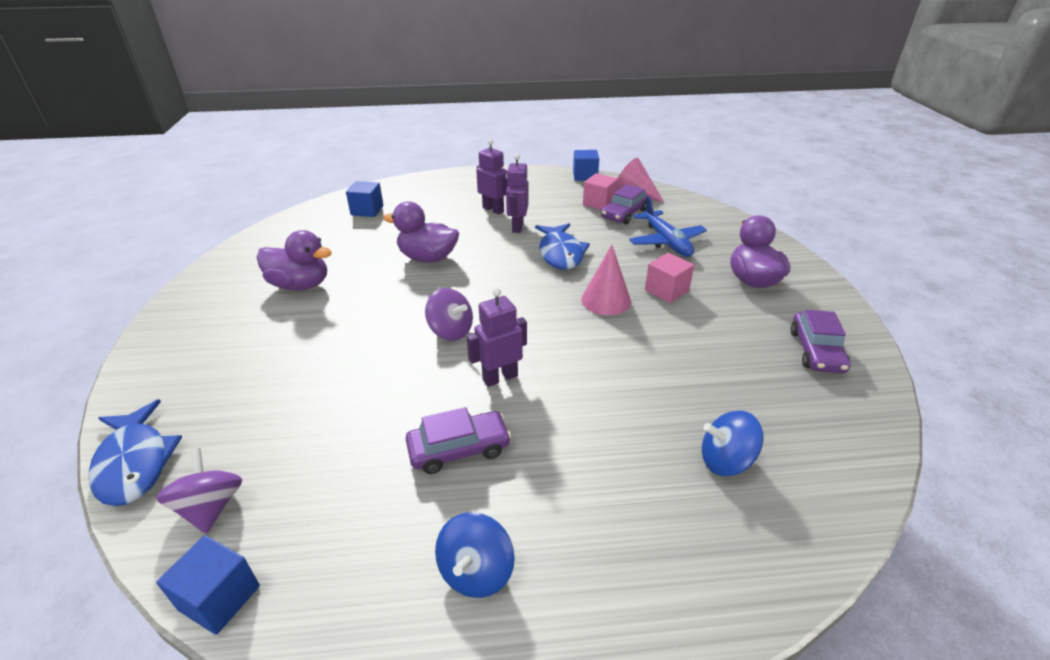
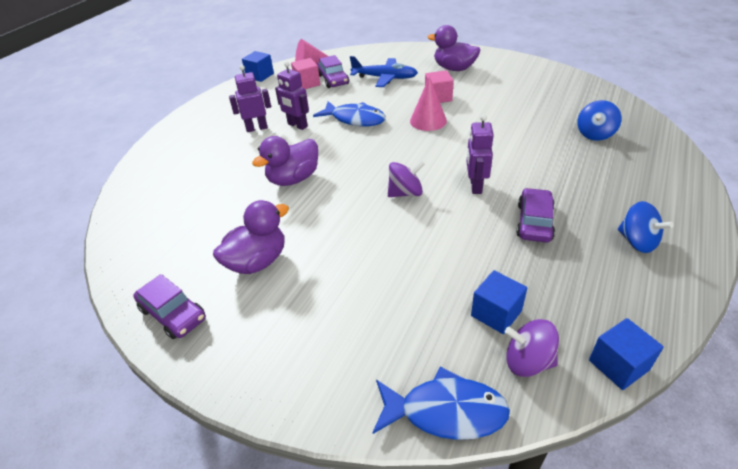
camera: 55 degrees left, 5 degrees up
blue cube [346,181,384,217] -> blue cube moved to [471,270,527,334]
purple car [790,310,851,373] -> purple car moved to [133,274,206,339]

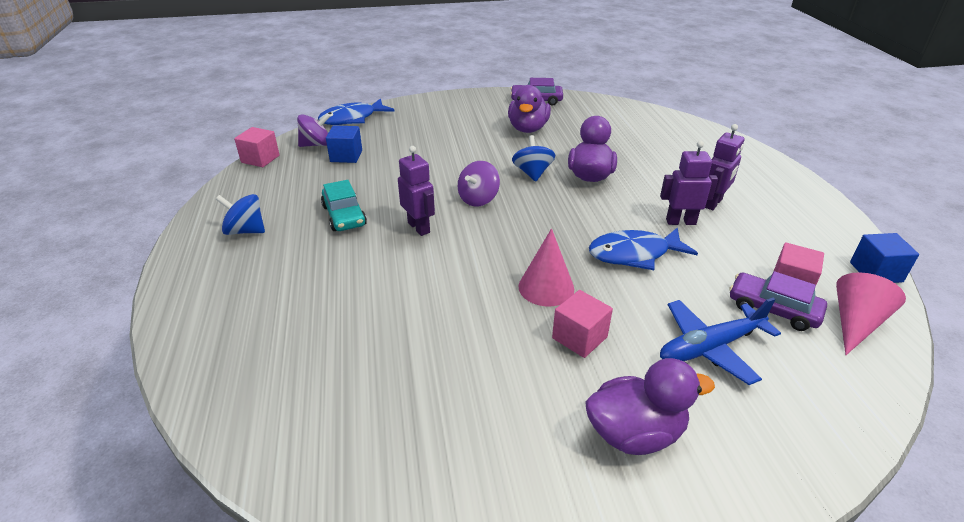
camera: 140 degrees right, 5 degrees down
purple car [516,188,555,243] -> turquoise car [321,180,367,231]
blue spinning top [578,100,622,141] -> blue spinning top moved to [512,135,555,182]
blue cube [589,318,664,390] -> pink cube [234,127,280,167]

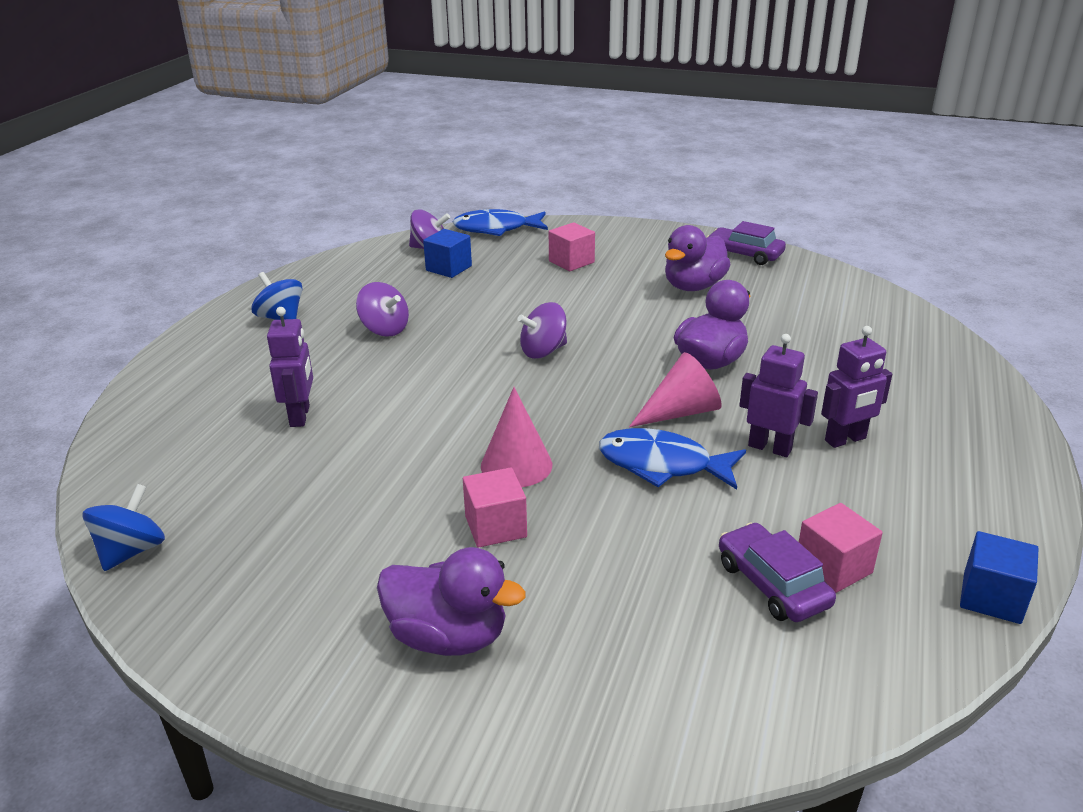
camera: 30 degrees right, 5 degrees down
pink cube [234,127,280,167] -> pink cube moved to [549,222,595,271]
turquoise car [321,180,367,231] -> purple spinning top [356,282,409,337]
purple robot [398,146,435,236] -> purple robot moved to [267,307,313,427]
blue spinning top [512,135,555,182] -> blue spinning top moved to [83,484,165,571]
blue plane [660,298,781,385] -> none
pink cone [836,272,906,355] -> pink cone moved to [629,352,722,427]

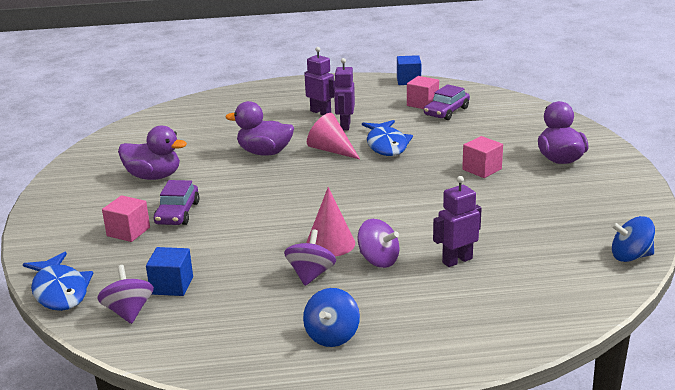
camera: 115 degrees left, 5 degrees down
pink cone [481,387,552,487] -> pink cone moved to [306,187,355,257]
purple spinning top [517,302,567,359] -> purple spinning top moved to [358,219,399,268]
purple car [707,221,786,265] -> purple car moved to [154,180,200,225]

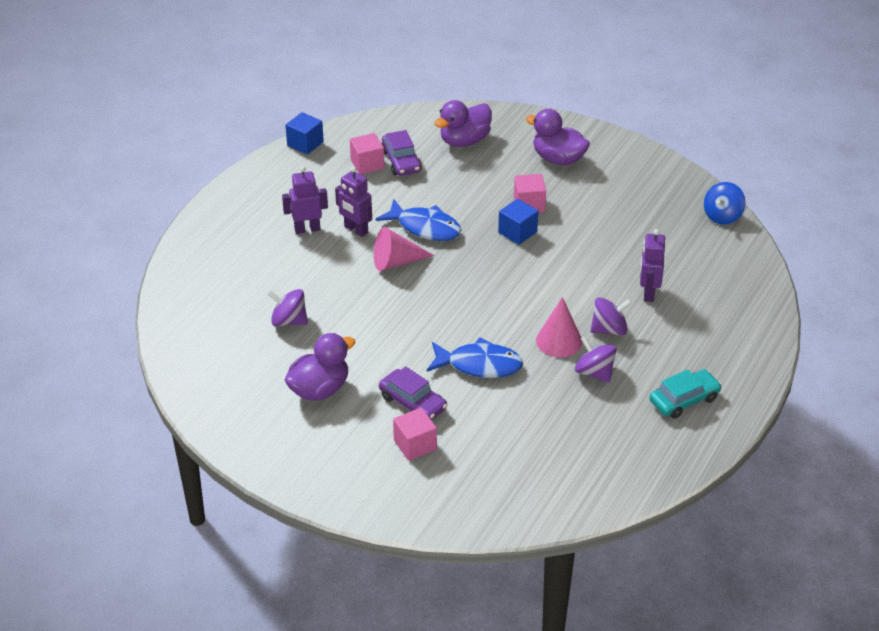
camera: 55 degrees left, 15 degrees up
blue fish [23,252,93,311] -> blue fish moved to [427,338,523,378]
purple spinning top [97,265,154,324] -> purple spinning top moved to [267,289,308,326]
blue cube [146,247,193,296] -> blue cube moved to [498,199,538,245]
purple duck [225,101,294,156] -> purple duck moved to [434,100,492,147]
blue spinning top [303,288,360,347] -> turquoise car [649,369,722,419]

